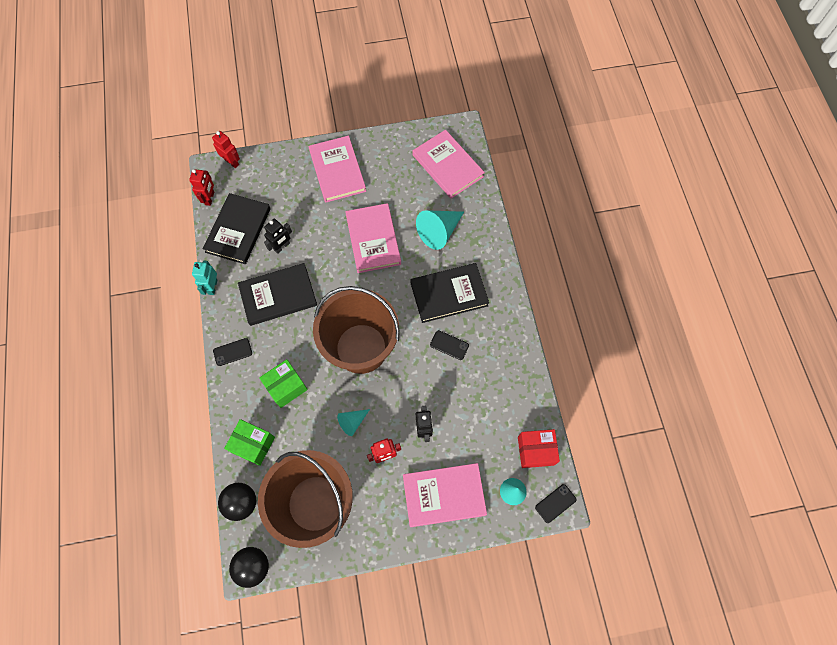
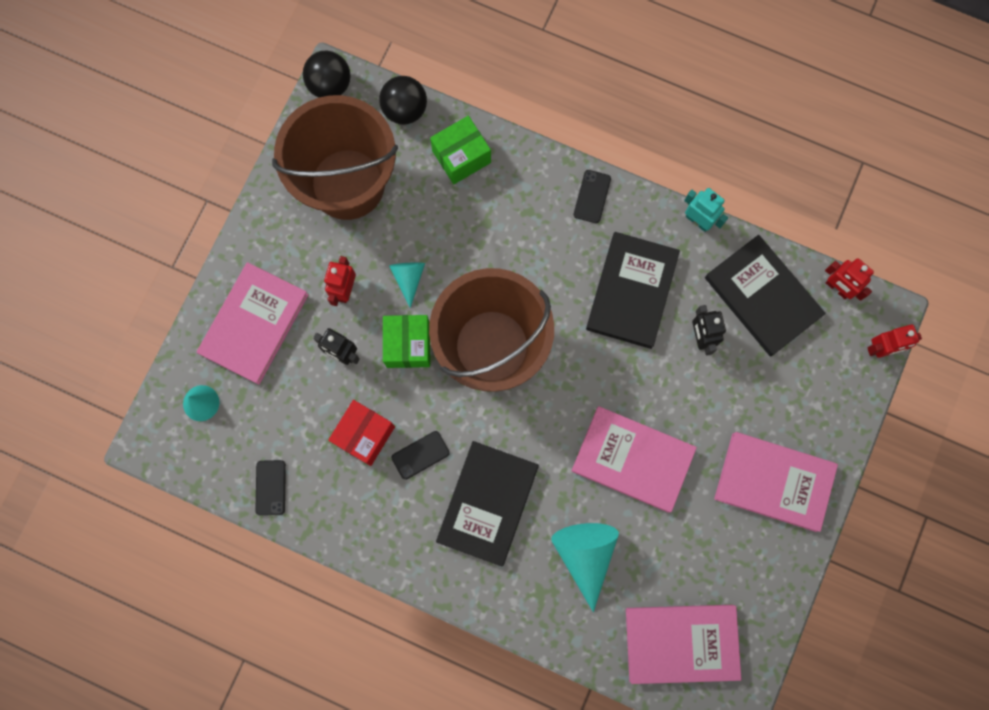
camera: 125 degrees right, 10 degrees up
green box [259,359,308,408] -> green box moved to [383,315,430,368]
red box [518,429,560,468] -> red box moved to [328,400,395,466]
black phone [535,484,577,523] -> black phone moved to [255,460,286,516]

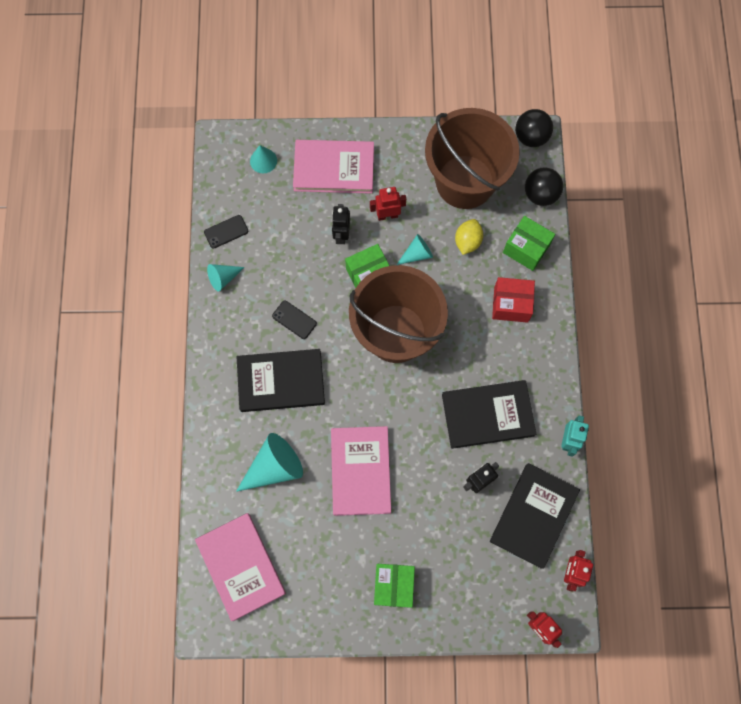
camera: 65 degrees right, 5 degrees down
red box [328,400,395,466] -> red box moved to [492,277,535,323]
black phone [574,170,611,223] -> none
pink book [714,432,838,532] -> green box [374,564,415,608]
none -> turquoise cone [207,264,245,292]
none -> yellow lemon [455,219,483,255]

